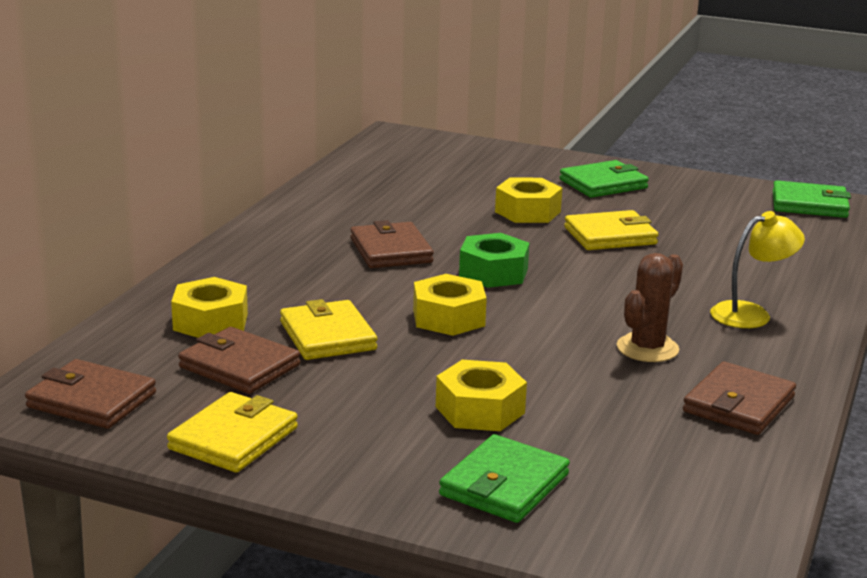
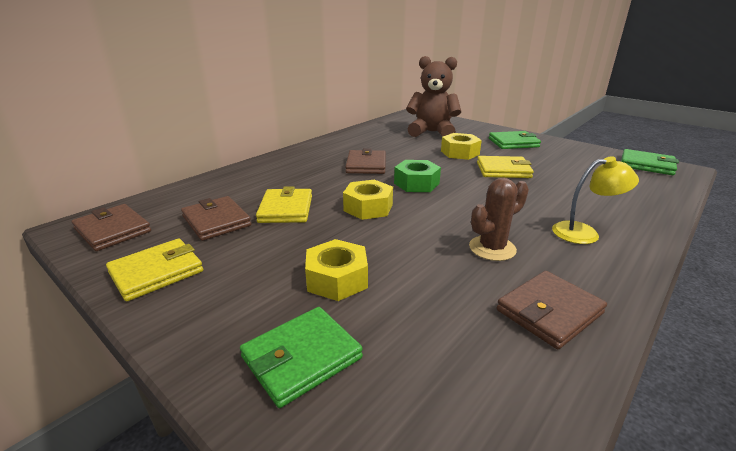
camera: 20 degrees right, 5 degrees up
yellow nut [171,277,248,338] -> none
none -> brown teddy bear [406,56,461,137]

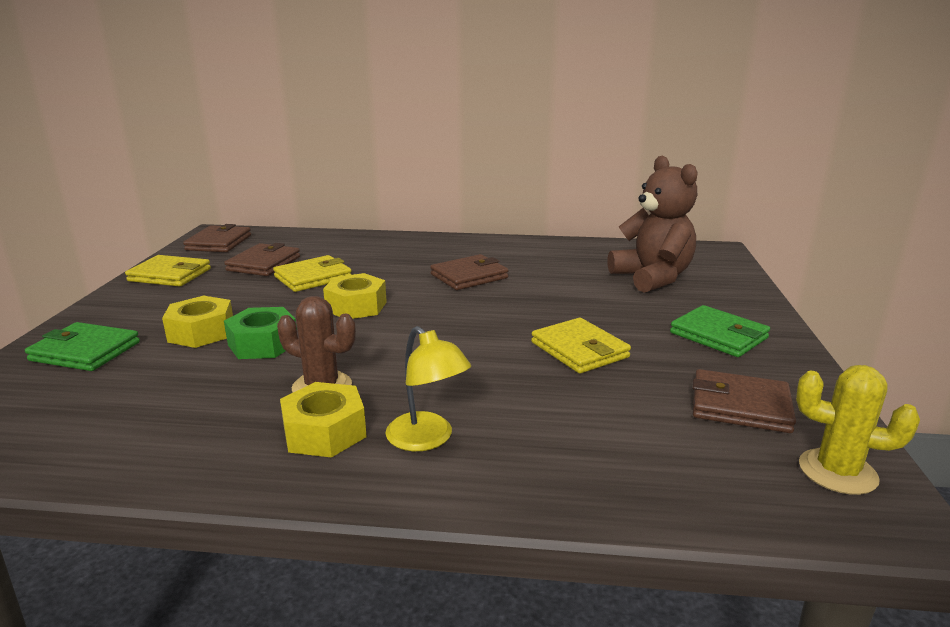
camera: 55 degrees right, 5 degrees down
green nut [394,160,441,192] -> green nut moved to [224,307,297,359]
yellow nut [441,133,482,160] -> yellow nut moved to [280,382,367,458]
brown wallet [497,271,607,349] -> brown wallet moved to [693,369,796,433]
green wallet [621,149,679,175] -> yellow cactus [796,365,920,495]

